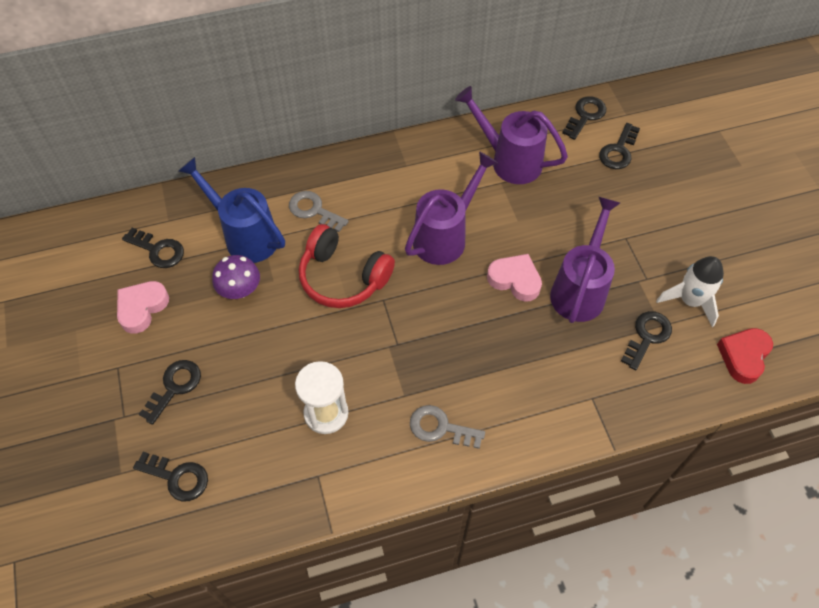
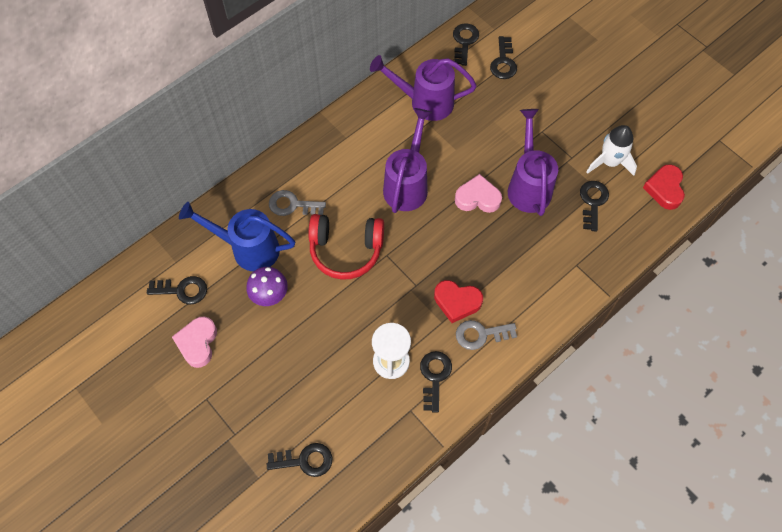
camera: 25 degrees left, 5 degrees up
black key [139,360,201,425] -> black key moved to [420,351,452,413]
none -> red heart [434,280,483,323]

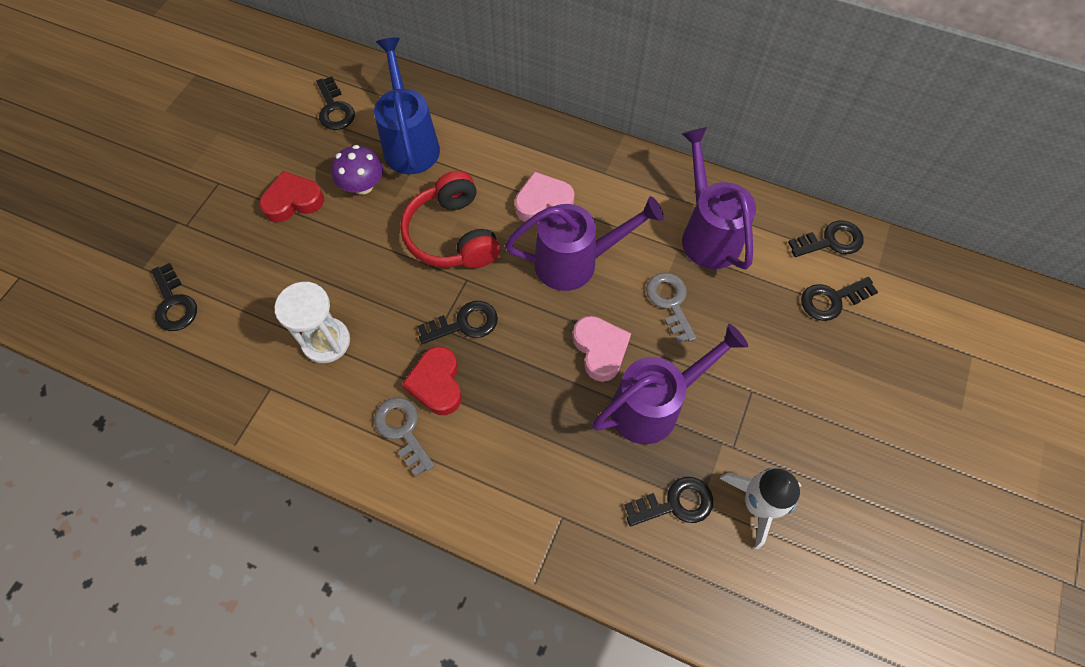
camera: 65 degrees right, 0 degrees up
pink heart [172,316,217,368] -> pink heart moved to [515,171,575,222]
grey key [269,190,326,216] -> grey key moved to [646,273,697,344]
black key [420,351,452,413] -> black key moved to [417,301,498,344]
red heart [643,164,685,210] -> red heart moved to [259,171,324,222]

